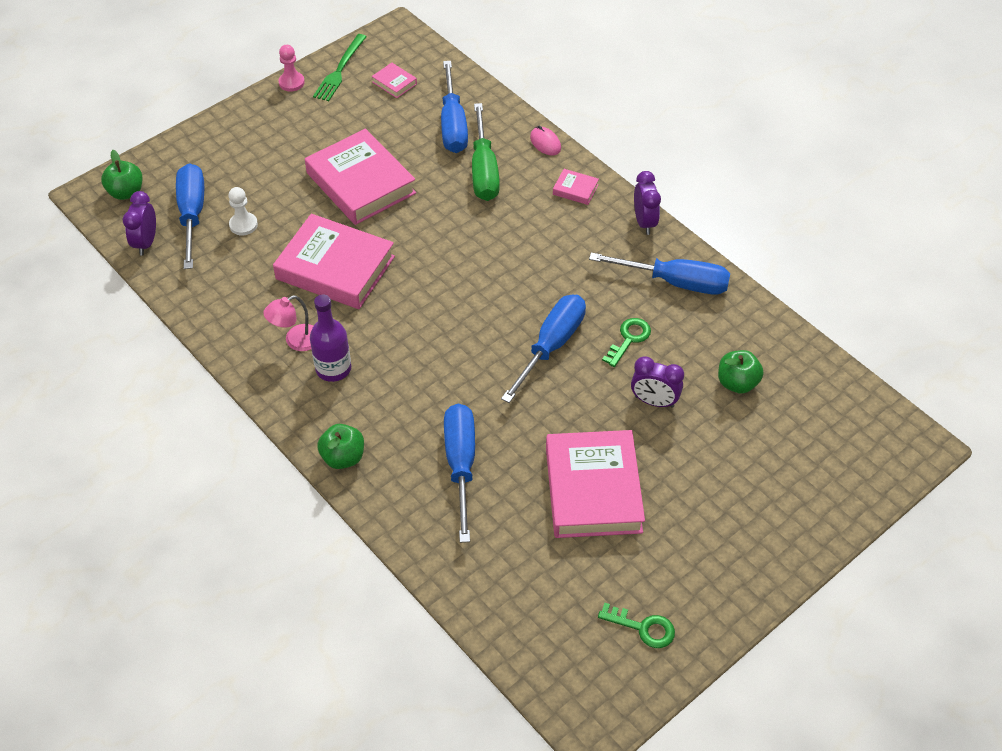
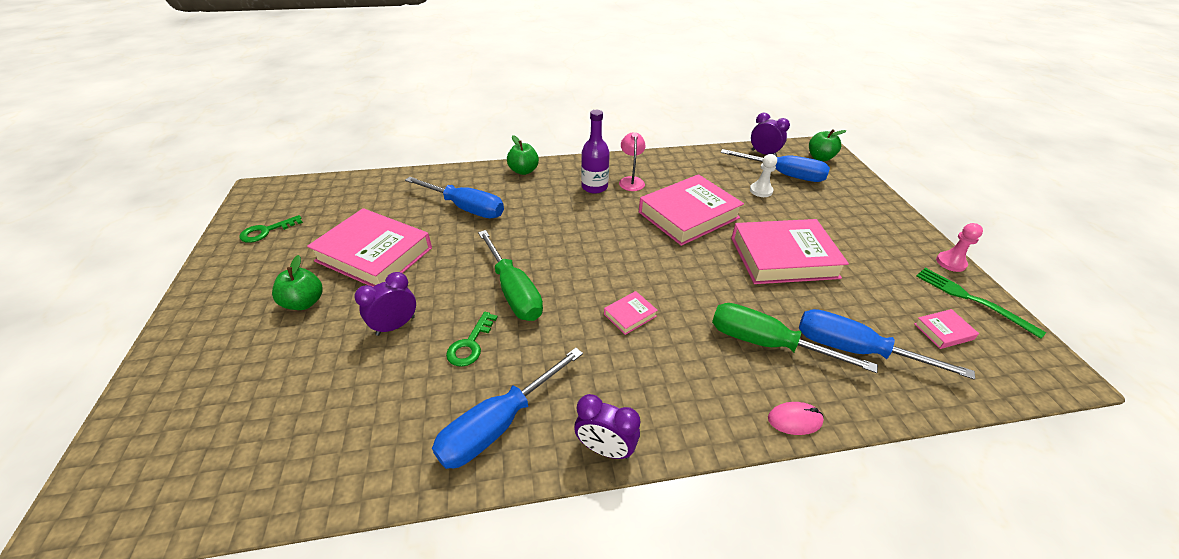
camera: 120 degrees right, 10 degrees down
blue screwdriver [501,295,586,403] -> green screwdriver [478,230,543,321]
pink book [553,169,599,205] -> pink book moved to [604,291,658,335]
green key [602,318,651,367] -> green key turned 45 degrees clockwise [446,312,498,367]
green apple [718,350,763,394] -> green apple moved to [272,255,323,310]

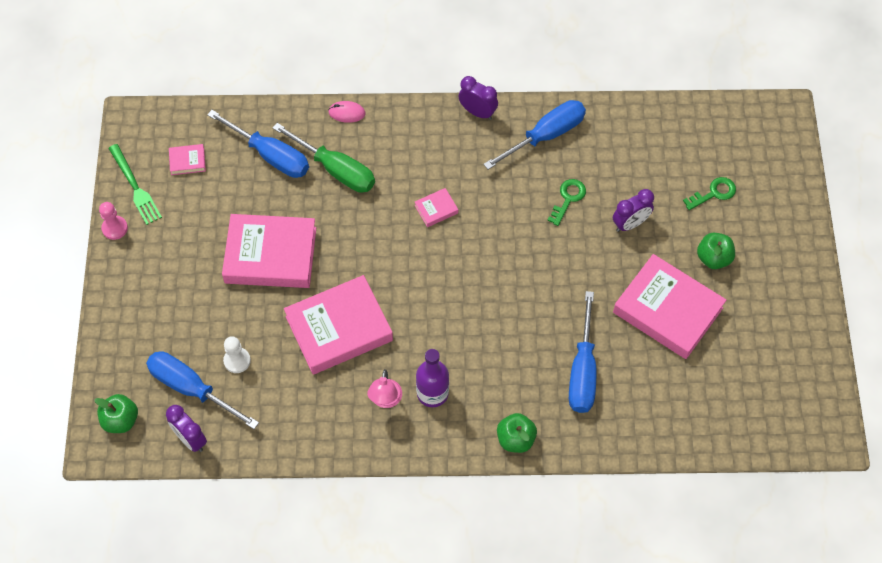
camera: 170 degrees left, 20 degrees up
green key [239,215,303,243] -> green key moved to [683,177,736,210]
blue screwdriver [405,177,504,218] -> blue screwdriver turned 120 degrees counterclockwise [569,291,596,413]
green screwdriver [478,230,543,321] -> none

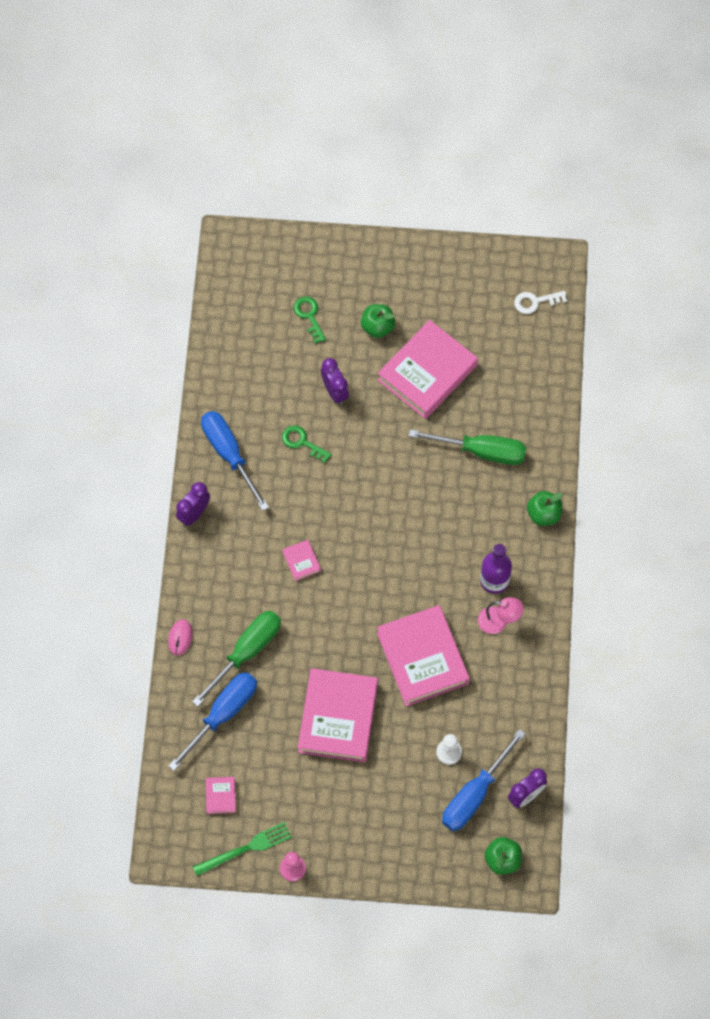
camera: 85 degrees left, 5 degrees up
blue screwdriver [569,291,596,413] -> green screwdriver [409,429,526,465]
none -> white key [514,291,567,314]

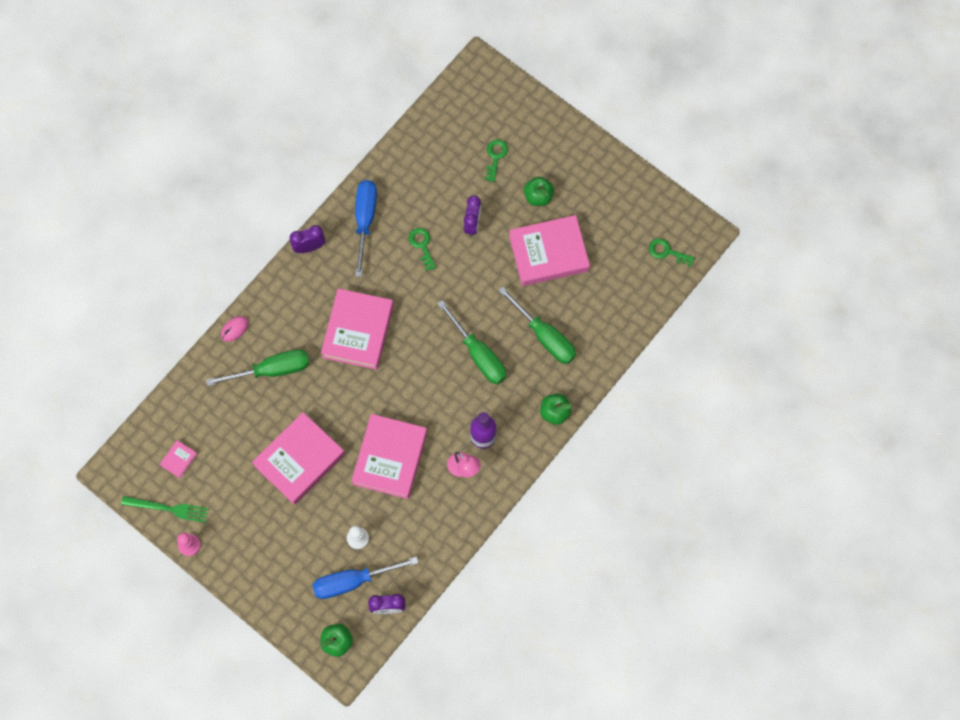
camera: 35 degrees right, 5 degrees up
blue screwdriver [168,672,257,771] -> none
pink book [283,540,321,581] -> pink book [321,288,394,370], size x2.39
white key [514,291,567,314] -> green key [649,238,695,267]
none -> green screwdriver [437,300,506,384]

